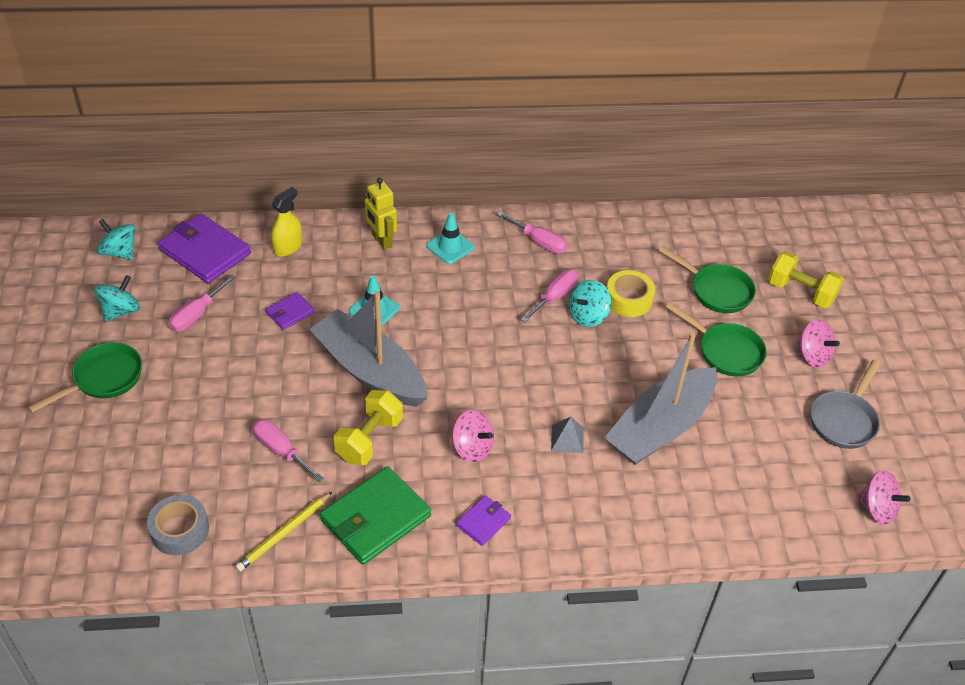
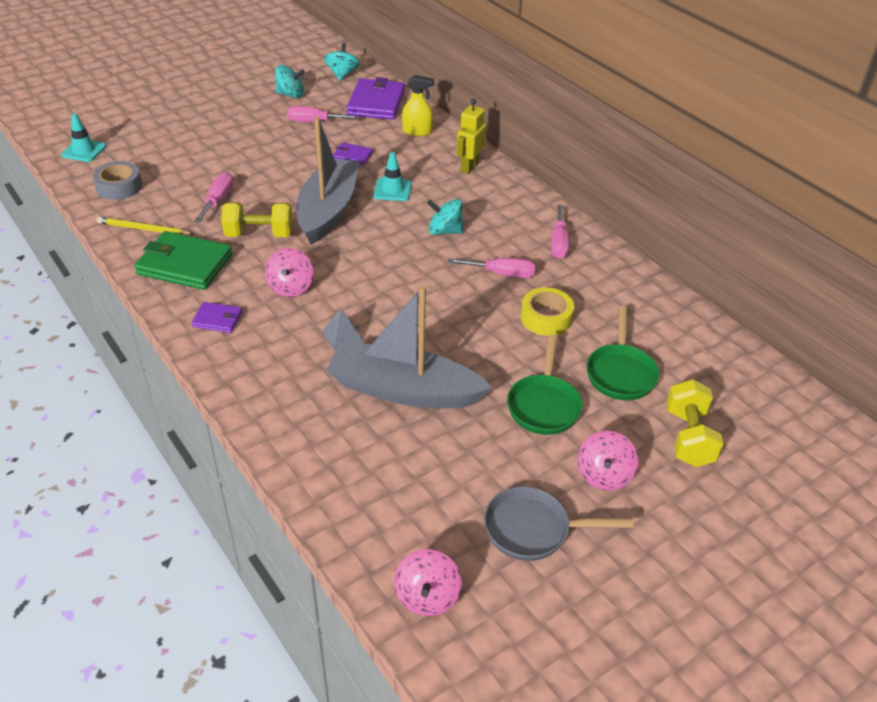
camera: 60 degrees right, 5 degrees down
green pan [28,342,142,413] -> none
turquoise traffic cone [426,212,475,264] -> turquoise traffic cone moved to [61,113,106,162]
turquoise spinning top [568,280,611,327] -> turquoise spinning top moved to [427,199,463,235]

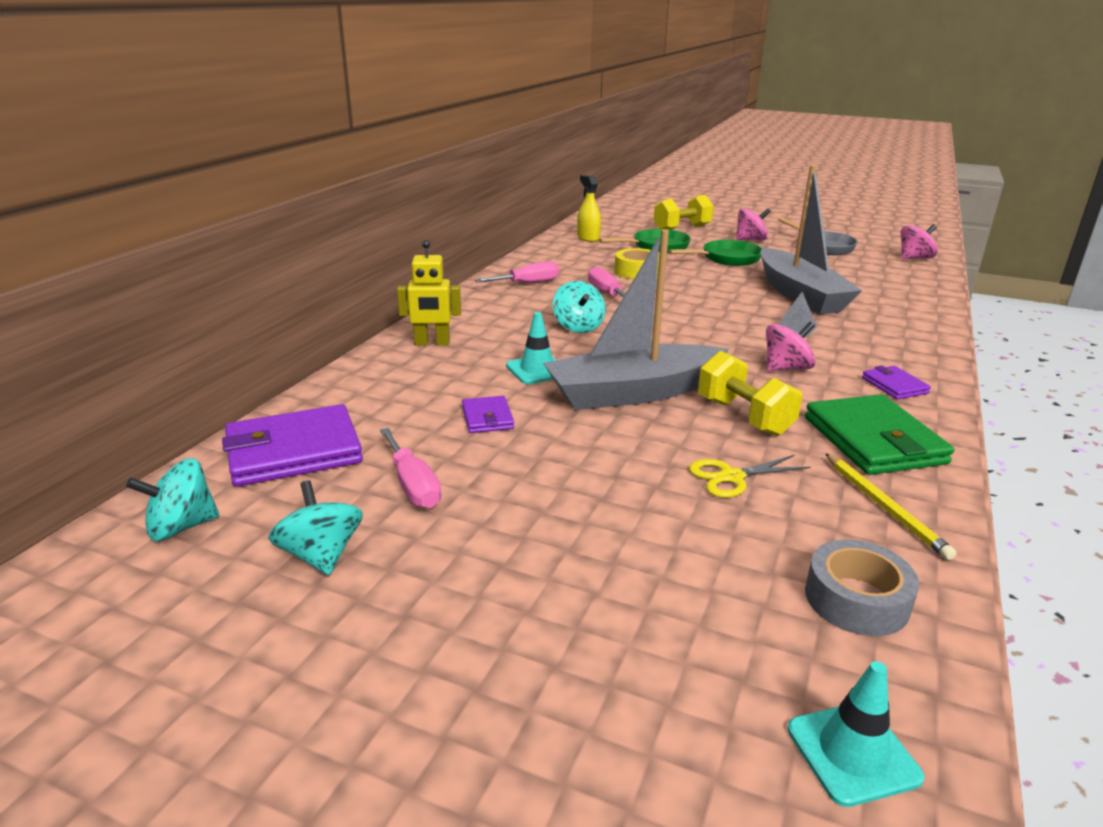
camera: 120 degrees left, 15 degrees down
pink screwdriver [194,172,234,223] -> yellow scissors [689,455,811,498]
yellow spray bottle [402,75,434,136] -> yellow spray bottle moved to [577,175,601,242]

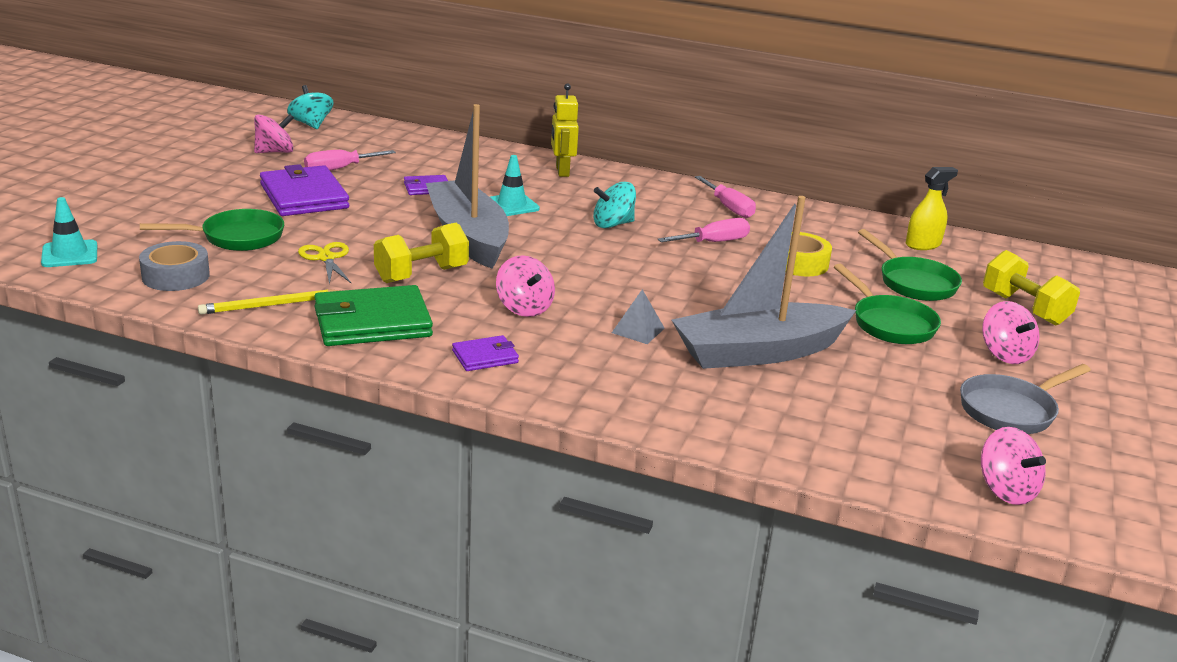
camera: 85 degrees right, 0 degrees up
purple wallet [222,404,363,487] -> purple wallet moved to [260,164,349,216]
turquoise spinning top [268,480,363,575] -> pink spinning top [254,114,294,153]
none -> green pan [140,209,284,251]

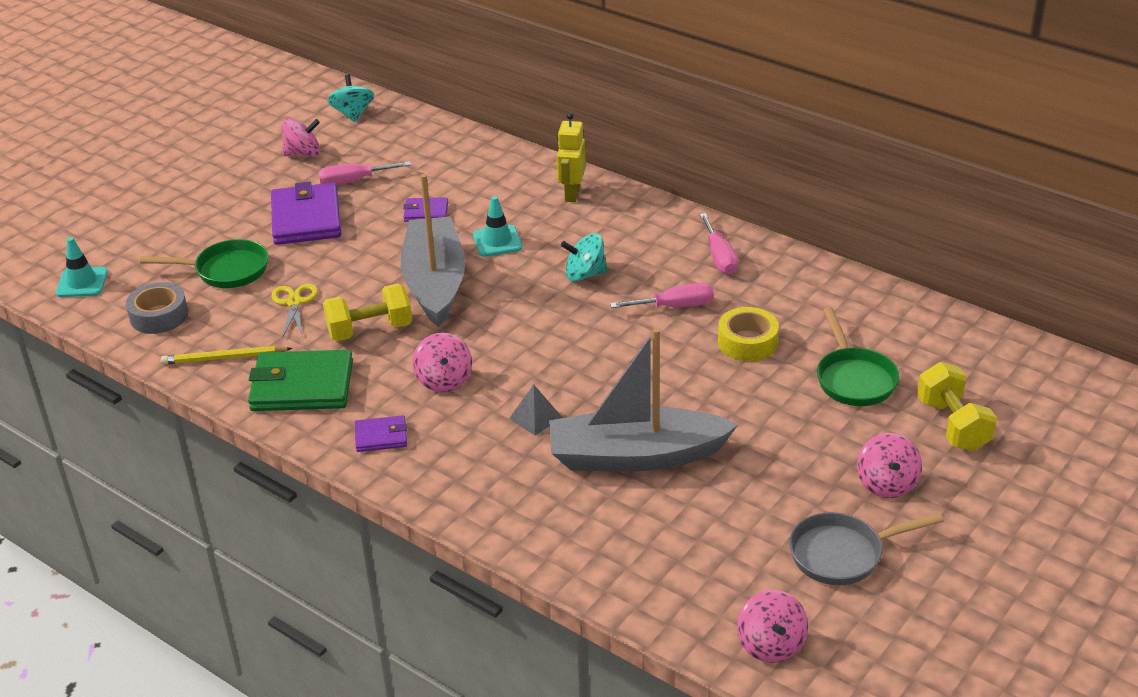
camera: 20 degrees right, 10 degrees up
green pan [834,264,941,344] -> none
yellow spray bottle [906,167,958,250] -> none

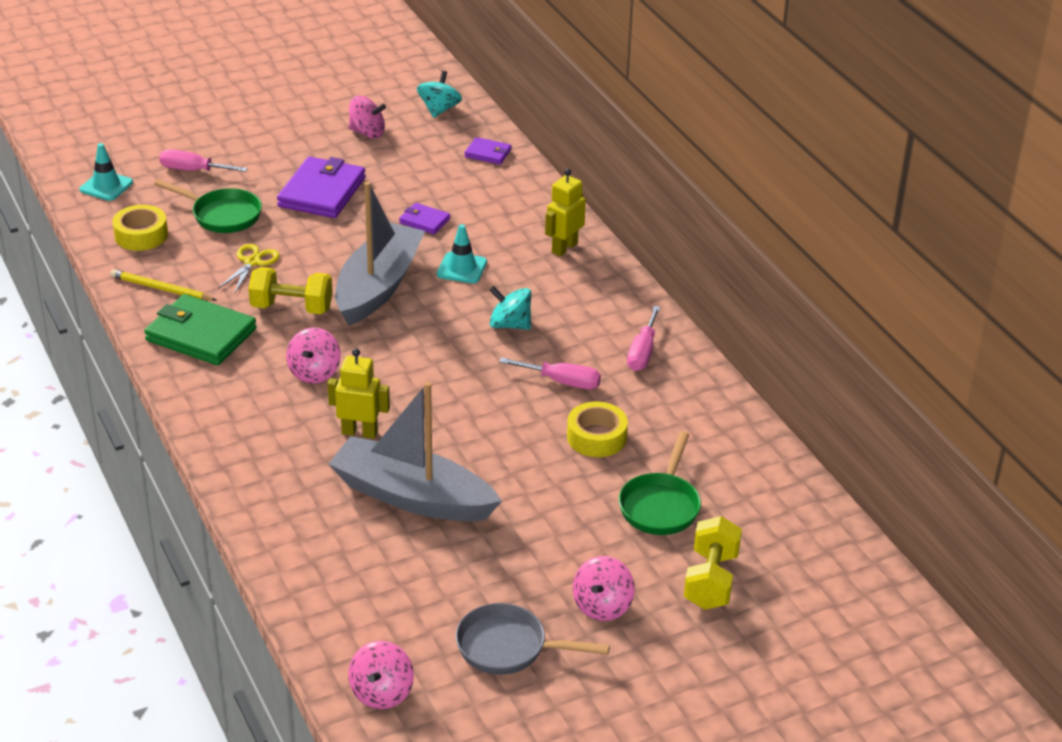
camera: 25 degrees right, 0 degrees up
grey tape [126,282,188,334] -> yellow tape [112,205,168,251]
pink screwdriver [318,161,411,185] -> pink screwdriver moved to [159,149,248,172]
purple wallet [355,415,407,452] -> purple wallet moved to [465,137,511,165]
grey pyramid [509,384,562,436] -> yellow robot [327,348,390,439]

